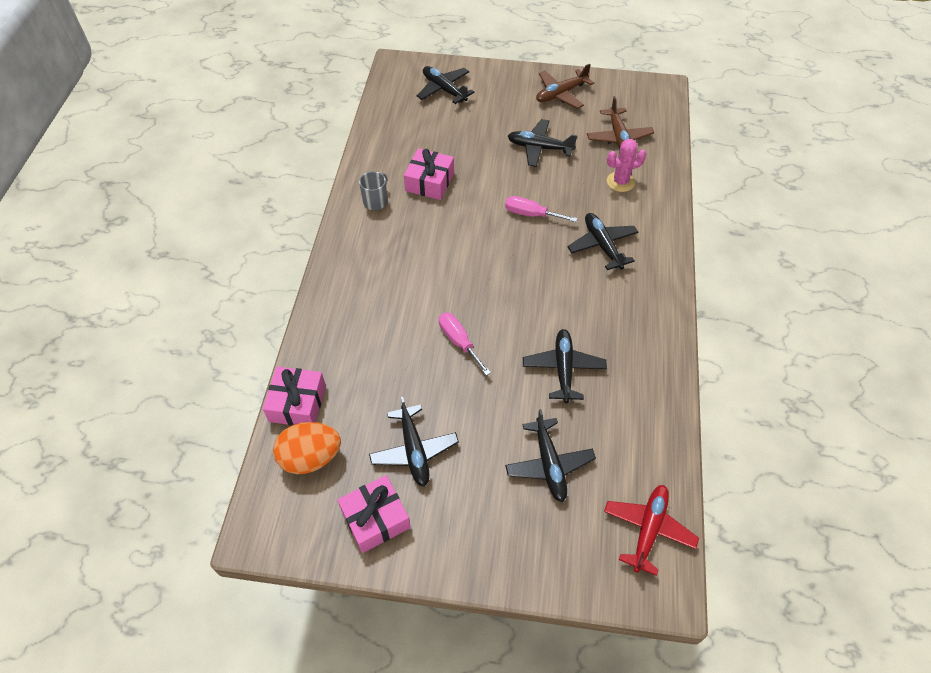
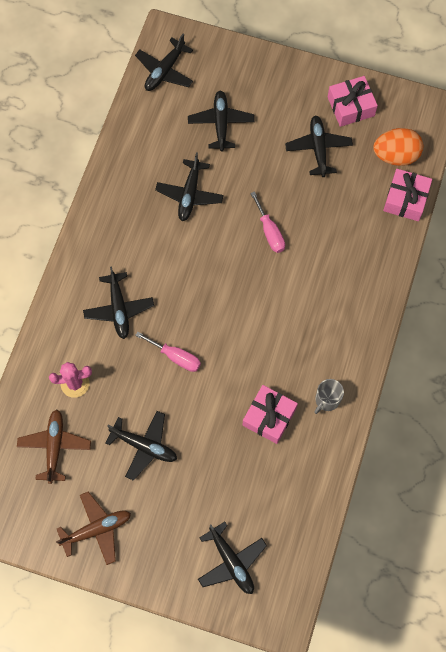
camera: 170 degrees left, 15 degrees up
red plane [604,485,699,576] -> black plane [135,34,193,91]

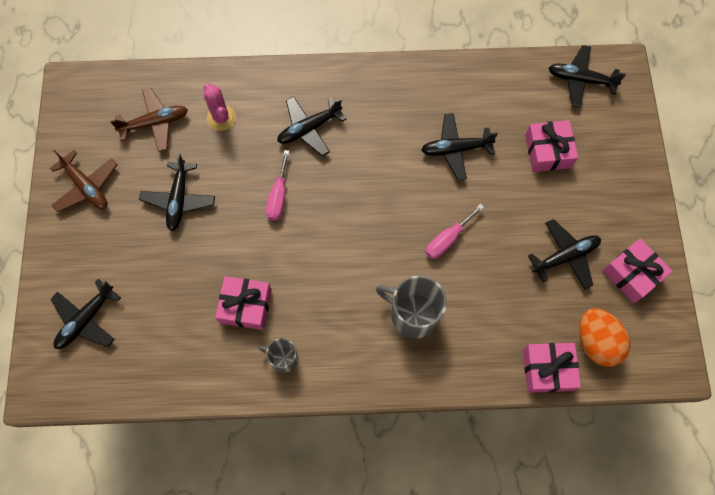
camera: 70 degrees right, 0 degrees up
black plane [188,91,254,152] -> pink gift [525,120,578,172]
none -> grey mug [376,276,447,339]

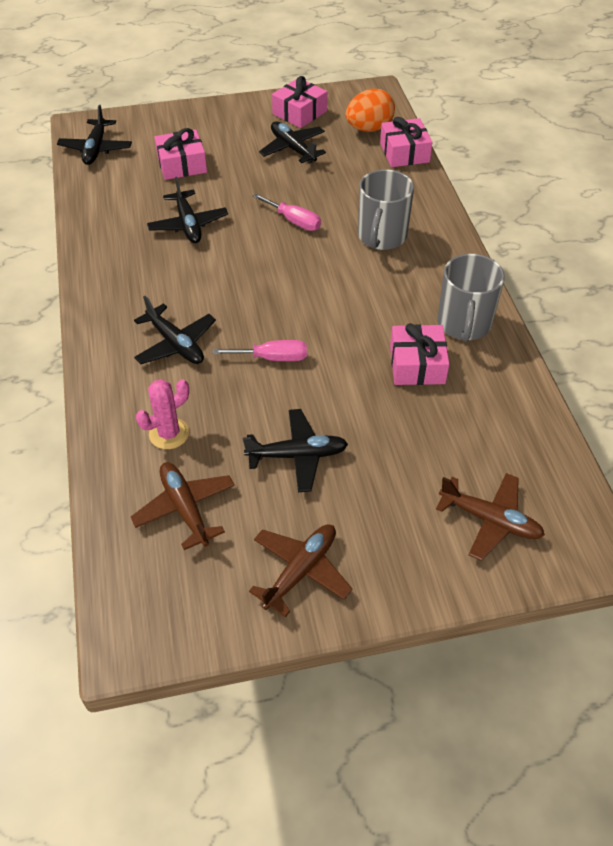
camera: 100 degrees left, 20 degrees down
black plane [51,279,121,349] -> brown plane [436,473,545,561]
grey mug [258,338,298,373] -> grey mug [437,254,505,342], size x1.76

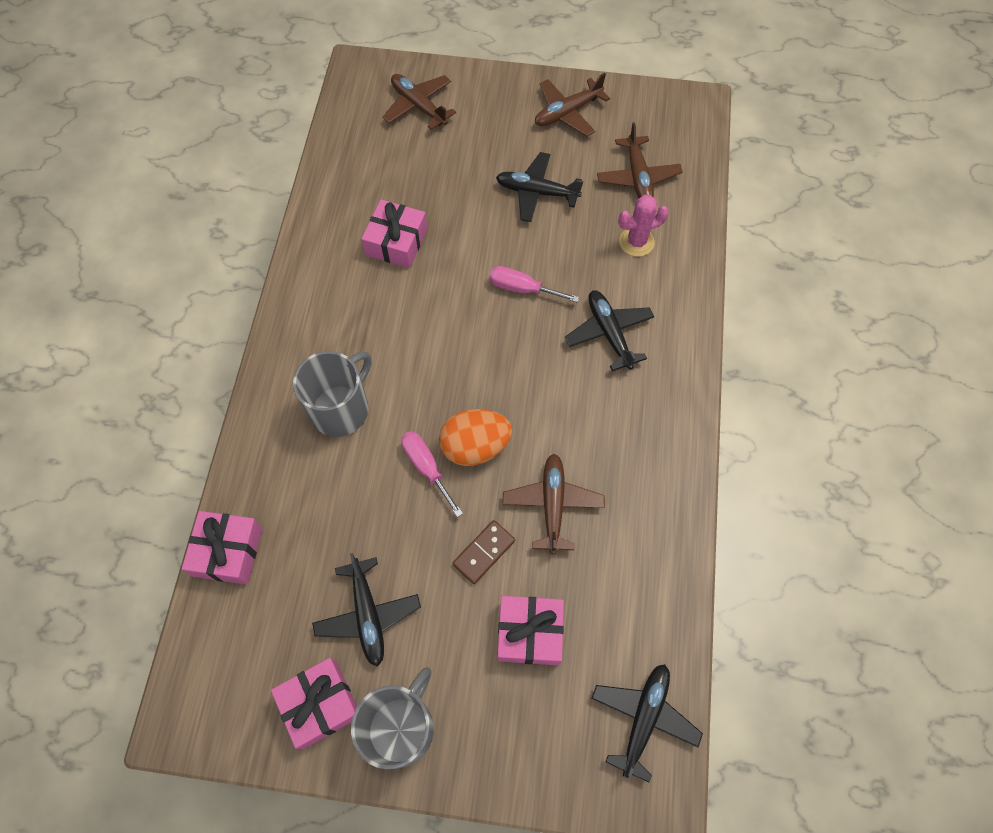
camera: 160 degrees left, 15 degrees up
black plane [147,177,228,243] -> brown plane [502,454,605,554]
orange egg [346,89,395,132] -> orange egg moved to [439,409,512,466]
grey mug [437,254,505,342] -> grey mug moved to [351,667,434,769]
none -> brown domino [452,520,515,584]

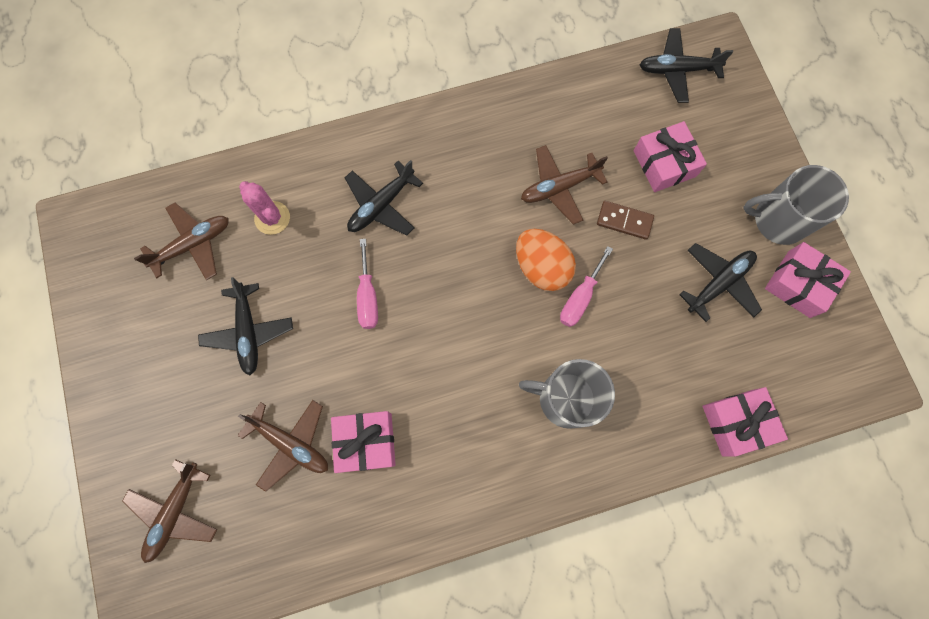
camera: 115 degrees left, 10 degrees up
brown plane [535,73,610,136] -> brown plane moved to [237,400,328,492]

